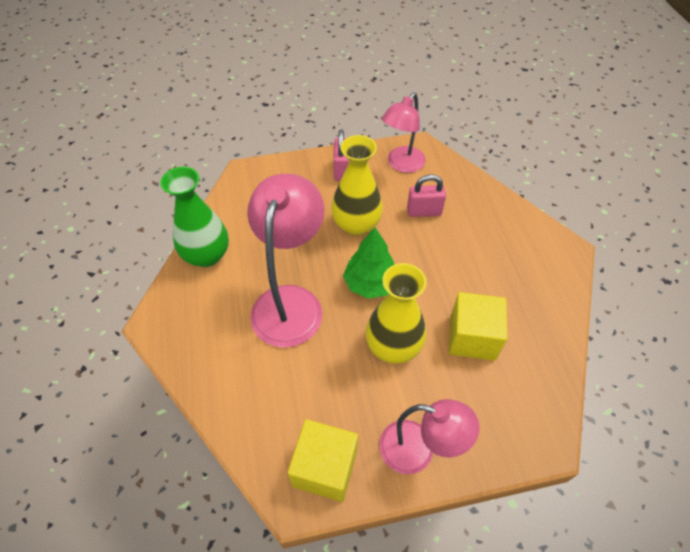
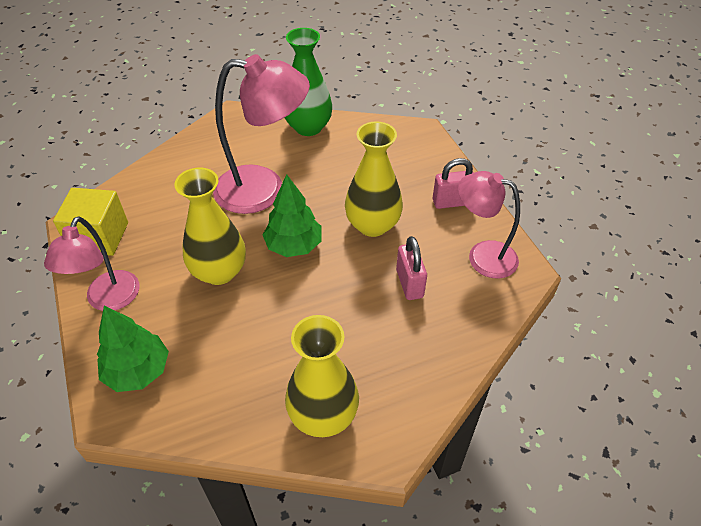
camera: 80 degrees right, 5 degrees down
yellow cube [449,292,507,361] -> none
none -> green tree [97,306,169,392]
none -> yellow vase [285,315,359,437]

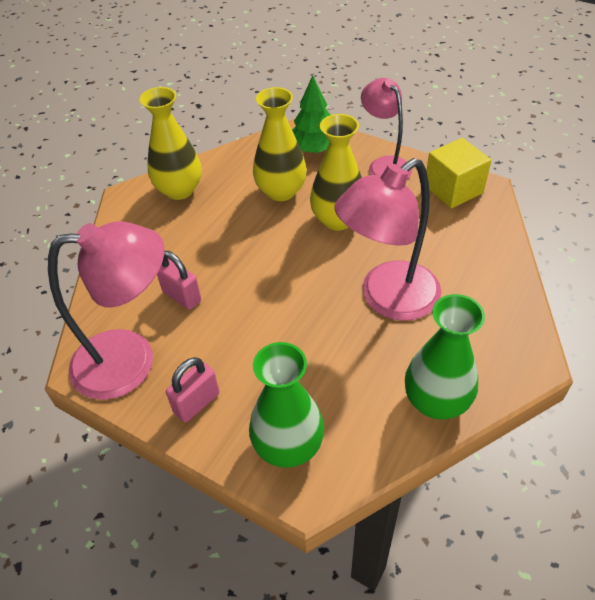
camera: 145 degrees right, 0 degrees up
green tree [263,174,322,257] -> none
yellow vase [345,121,403,237] -> yellow vase moved to [253,87,307,201]
pink lamp [458,171,520,279] -> pink lamp [48,221,164,400], size x1.54
none -> green vase [249,342,324,468]

